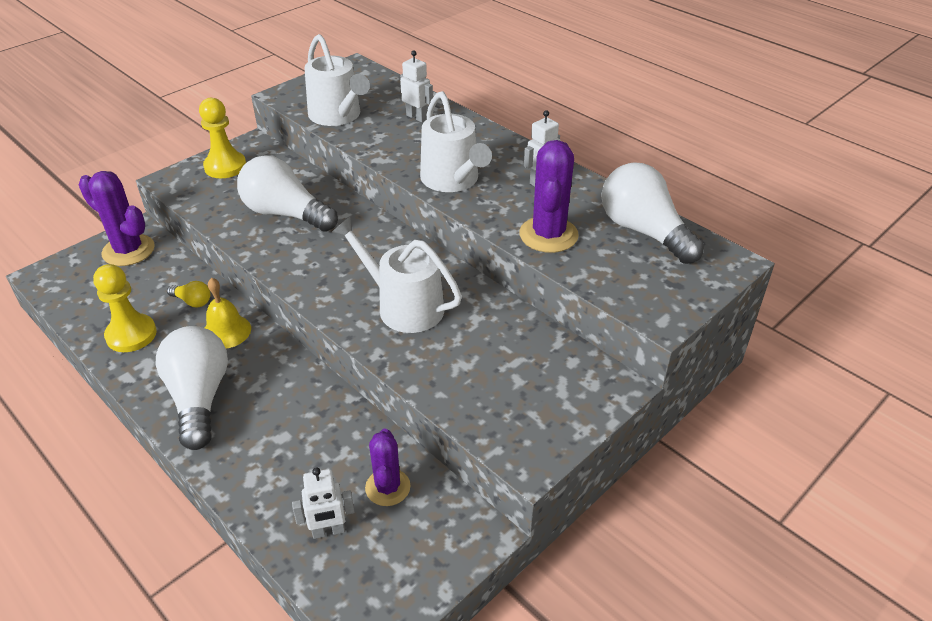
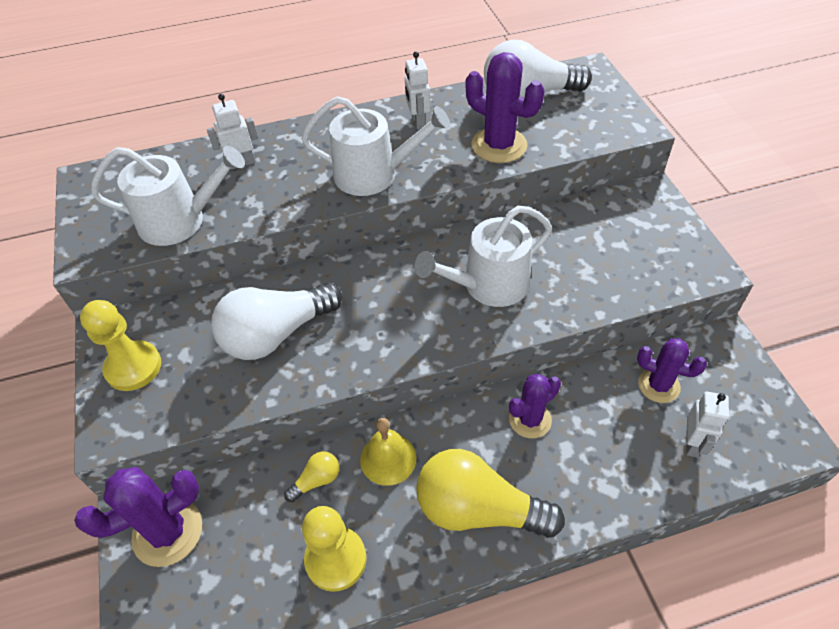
camera: 60 degrees left, 10 degrees up
white light bulb [155,326,228,450] -> yellow light bulb [416,449,565,538]
none -> purple cactus [509,374,561,438]

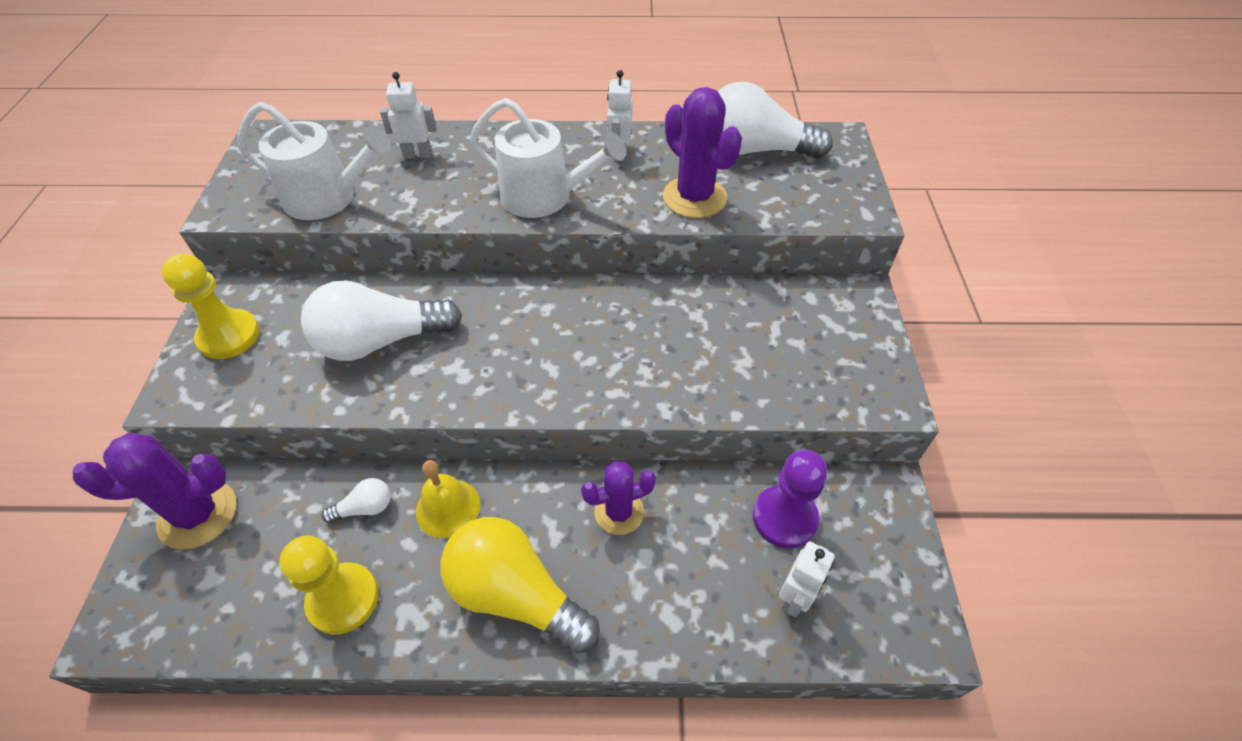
camera: 15 degrees right, 0 degrees up
yellow light bulb [284,451,339,502] -> white light bulb [322,478,391,523]
white watering can [415,206,552,307] -> none
purple cactus [637,338,707,403] -> purple pawn [753,449,827,548]

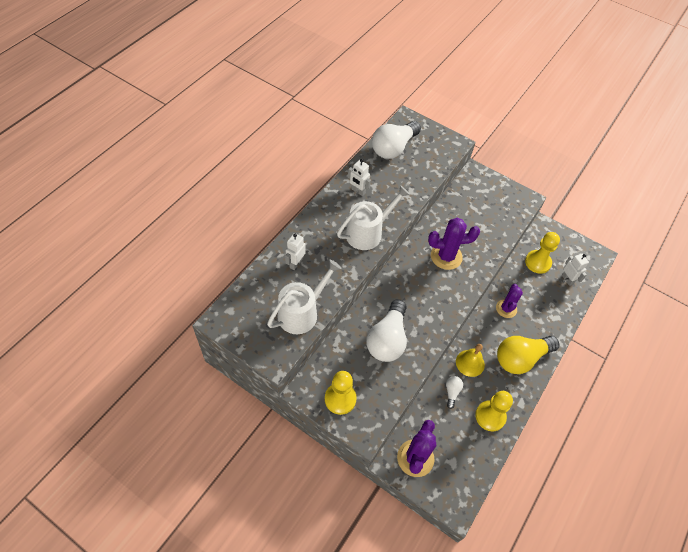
camera: 60 degrees left, 5 degrees up
purple cactus [663,87,742,218] -> purple cactus moved to [428,218,480,270]
purple pawn [753,449,827,548] -> yellow pawn [525,232,560,274]

